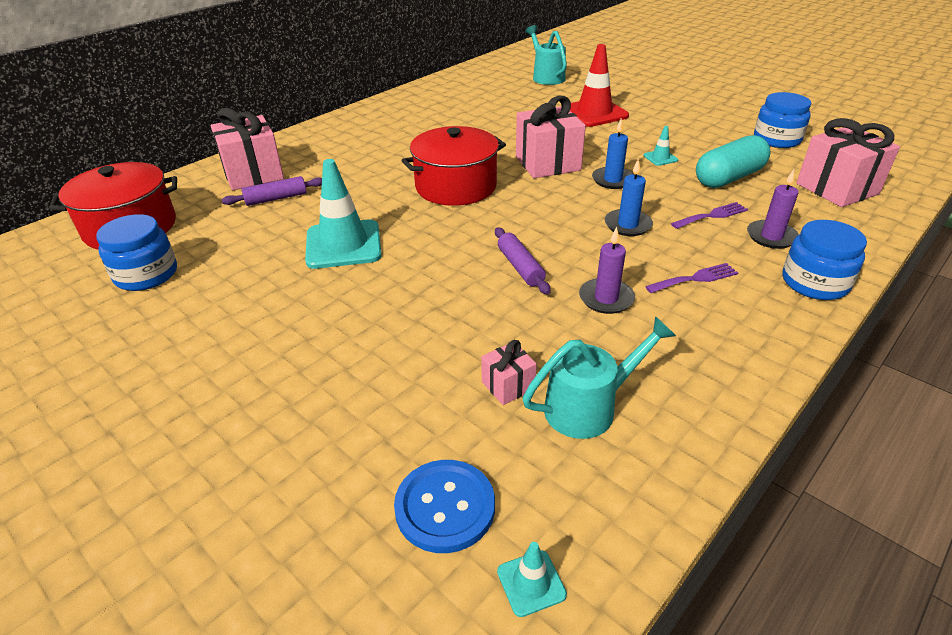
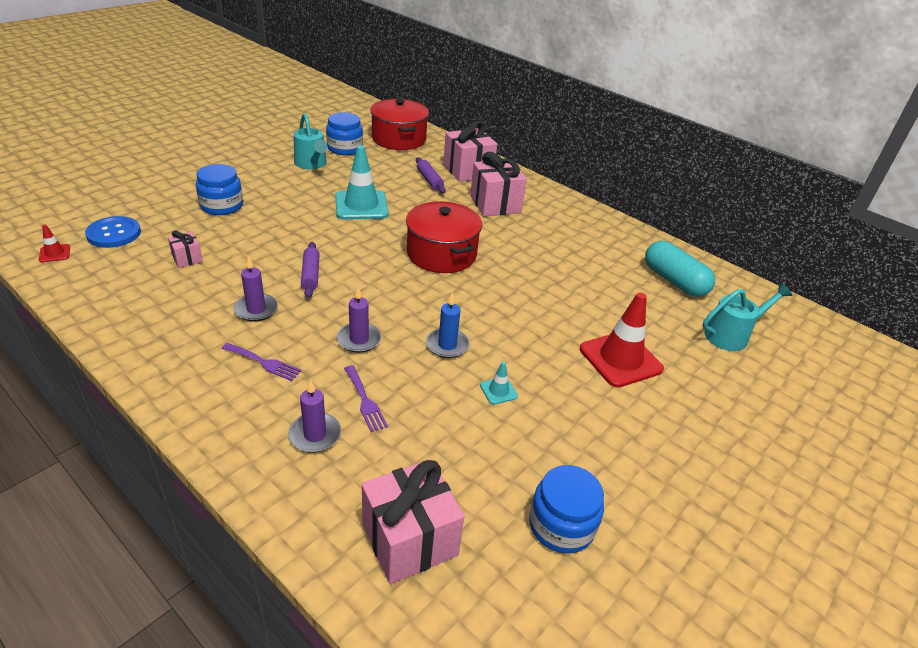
camera: 85 degrees right, 0 degrees up
purple rolling pin [495,227,551,294] -> purple rolling pin turned 75 degrees counterclockwise [301,242,320,298]
turquoise traffic cone [497,542,567,617] -> red traffic cone [39,225,70,262]
pink gift [516,95,586,178] -> pink gift moved to [470,152,527,217]
turquoise watering can [523,316,676,439] -> turquoise watering can moved to [294,113,328,169]
blue candle [605,159,653,236] -> purple candle [337,287,382,353]
purple fork [645,263,738,293] -> purple fork turned 45 degrees counterclockwise [221,343,302,381]
turquoise capsule [696,135,771,188] -> turquoise capsule moved to [645,241,715,297]
blue jar [783,220,867,300] -> blue jar moved to [196,164,243,215]

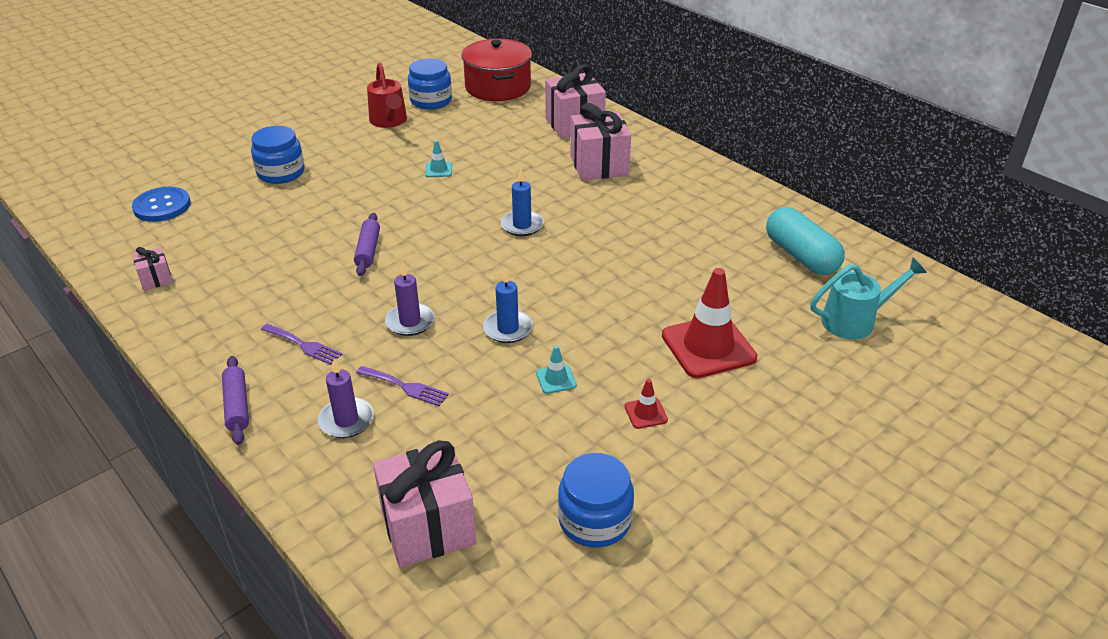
camera: 10 degrees right, 0 degrees up
red traffic cone [39,225,70,262] -> red traffic cone moved to [625,379,668,429]
pink gift [168,230,203,268] -> pink gift moved to [132,247,173,290]
purple candle [233,256,278,322] -> none
turquoise watering can [294,113,328,169] -> red watering can [367,63,407,128]
turquoise traffic cone [335,145,389,220] -> turquoise traffic cone [425,140,452,177], size x0.44
purple fork [344,365,388,432] -> purple fork turned 45 degrees counterclockwise [356,366,449,406]
red pot [406,201,482,273] -> blue candle [501,169,544,236]
purple rolling pin [416,157,446,193] -> purple rolling pin moved to [222,356,249,445]

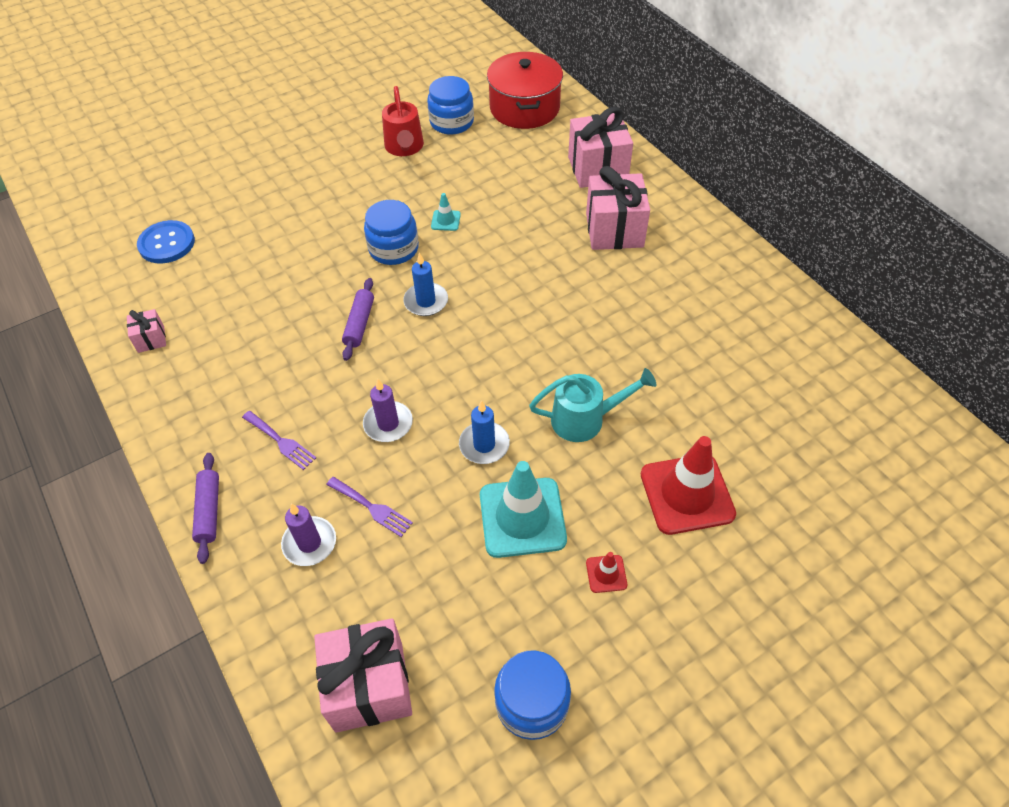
camera: 10 degrees right, 15 degrees up
blue jar [251,126,305,184] -> blue jar moved to [364,200,419,265]
blue candle [501,169,544,236] -> blue candle moved to [403,252,448,316]
turquoise traffic cone [536,345,577,394] -> turquoise traffic cone [480,461,567,558], size x2.26
turquoise capsule [766,207,845,275] -> none
turquoise watering can [810,258,927,339] -> turquoise watering can moved to [529,368,656,442]

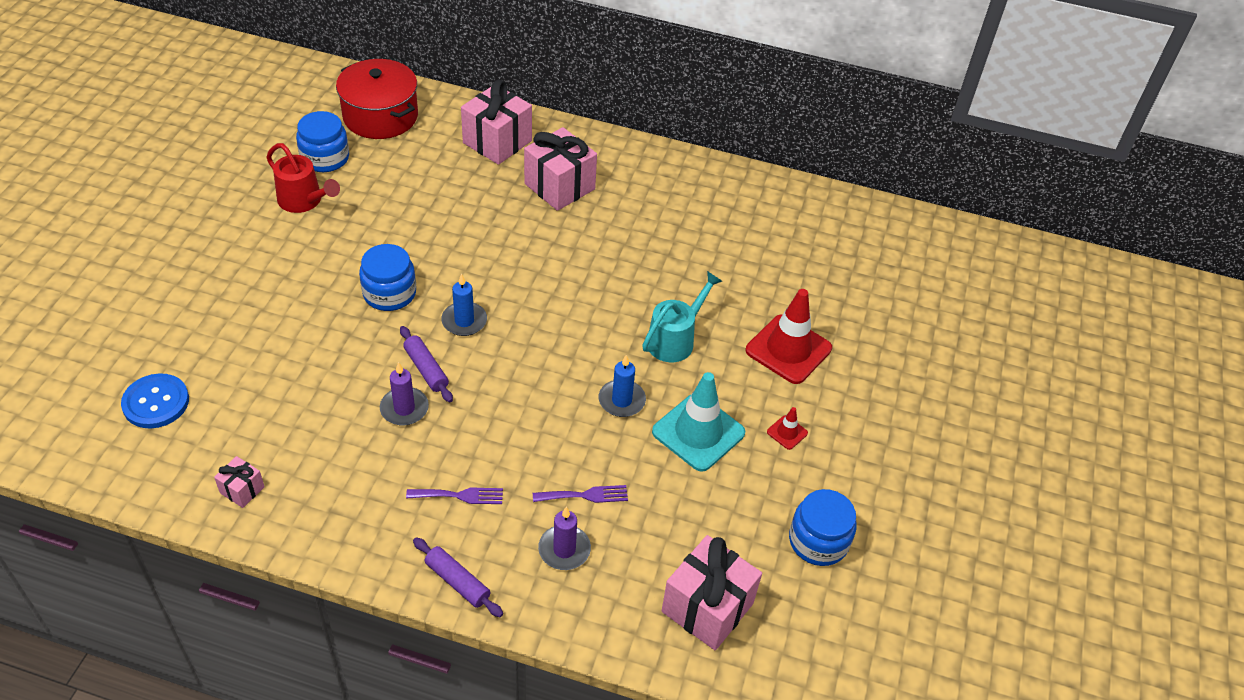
camera: 45 degrees left, 5 degrees down
purple candle [363,379,413,442] -> purple candle moved to [380,362,429,426]
turquoise traffic cone [431,193,461,231] -> none

